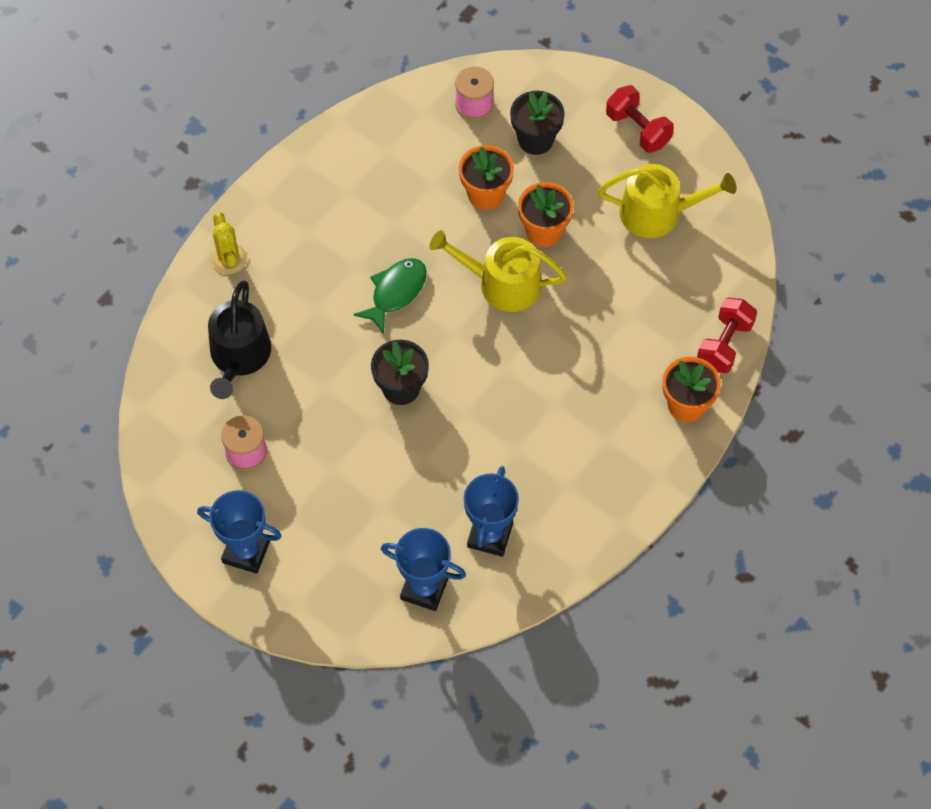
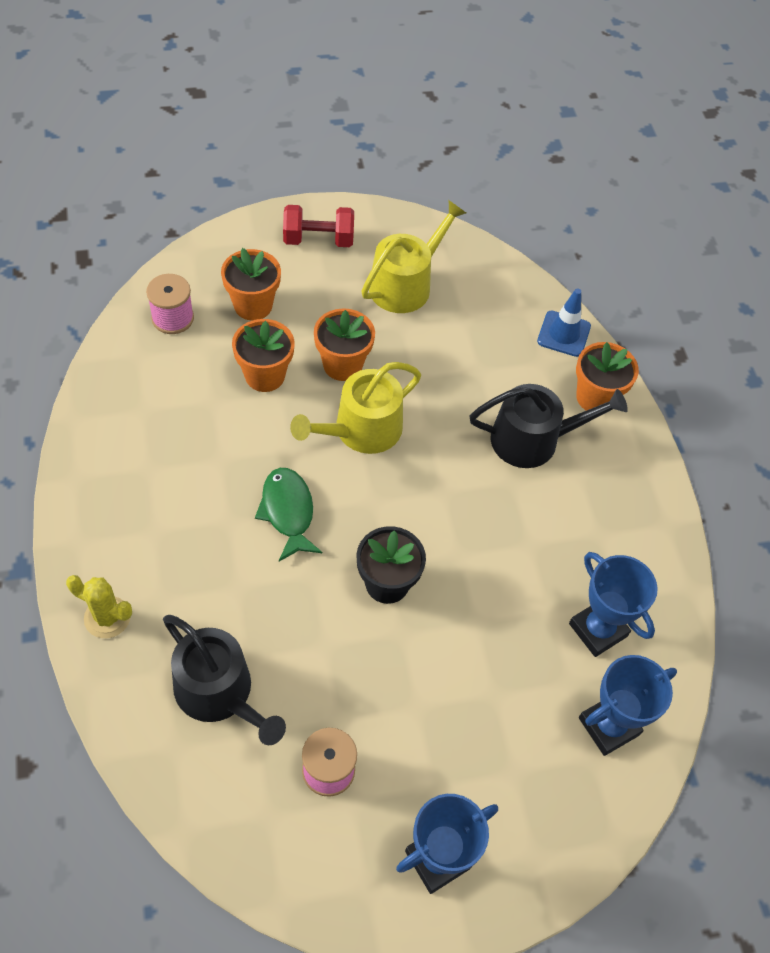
camera: 55 degrees left, 5 degrees down
black flower pot [510,91,565,155] -> orange flower pot [221,248,281,321]
red dumbbell [697,298,757,373] -> blue traffic cone [537,289,591,357]
none -> black watering can [470,384,628,468]

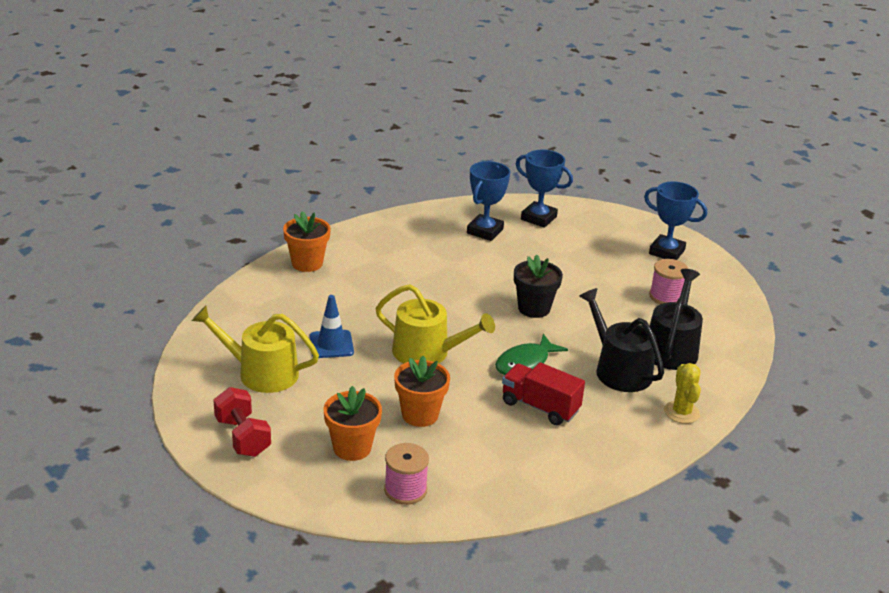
camera: 115 degrees left, 25 degrees down
orange flower pot [314,308,375,381] -> none
black watering can [470,384,628,468] -> black watering can moved to [579,288,664,392]
blue traffic cone [537,289,591,357] -> blue traffic cone moved to [309,295,354,358]
none -> red truck [502,362,585,425]

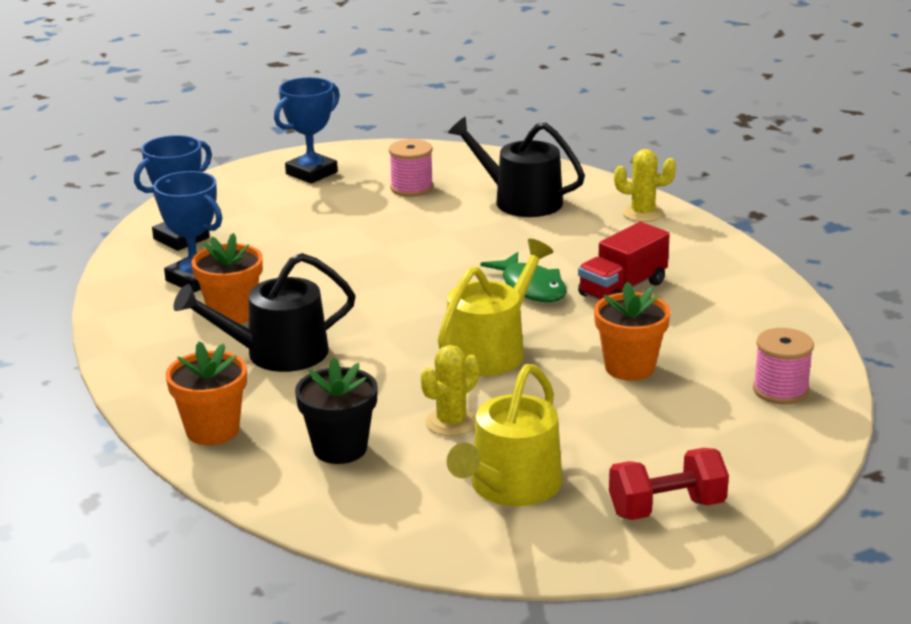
camera: 75 degrees left, 5 degrees down
blue traffic cone [309,295,354,358] -> yellow cactus [421,345,480,436]
orange flower pot [324,386,382,461] -> orange flower pot moved to [191,233,263,324]
black flower pot [514,255,563,318] -> black flower pot moved to [295,357,378,464]
black watering can [579,288,664,392] -> black watering can moved to [173,253,356,372]

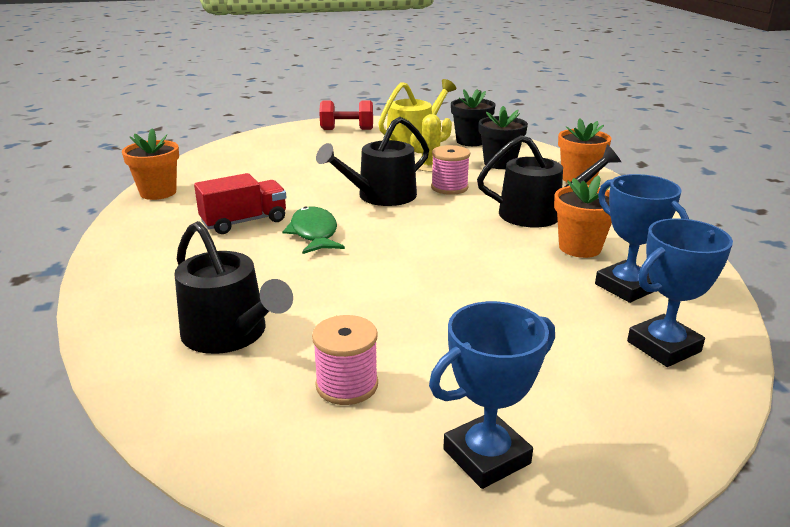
camera: 165 degrees left, 0 degrees up
yellow watering can [438,239,553,376] -> black watering can [316,117,429,206]
orange flower pot [594,281,670,381] -> orange flower pot moved to [122,128,179,200]
yellow cactus [614,149,676,222] -> none
pink spool [753,328,814,404] -> pink spool moved to [431,145,470,195]
none -> black flower pot [451,89,495,146]

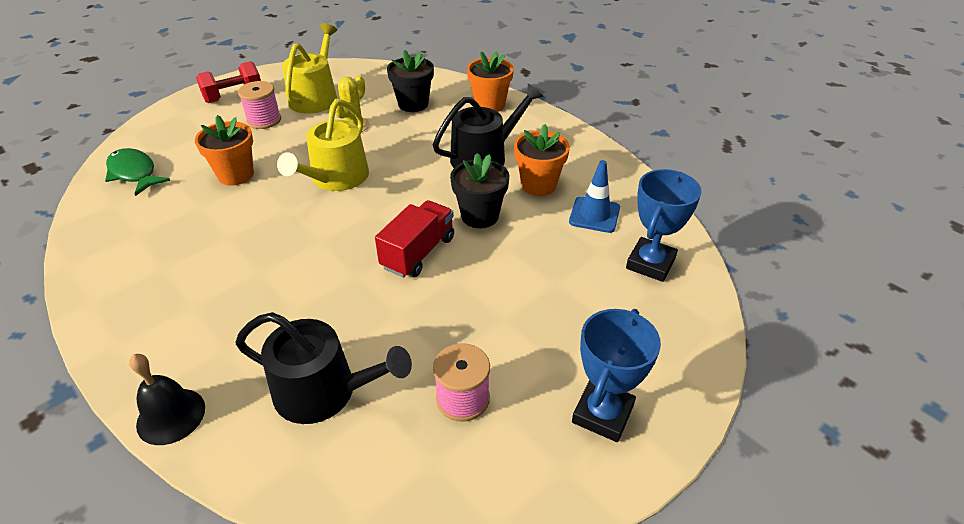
camera: 30 degrees left, 15 degrees up
orange flower pot [122,128,179,200] -> orange flower pot moved to [195,115,254,186]
red truck [194,173,287,234] -> red truck moved to [375,200,454,278]
green fish [283,206,345,254] -> green fish moved to [105,148,170,196]
black watering can [316,117,429,206] -> yellow watering can [277,99,369,191]
pink spool [431,145,470,195] -> pink spool moved to [238,81,281,129]
black flower pot [451,89,495,146] -> black flower pot moved to [450,153,509,228]
blue trophy [595,174,689,303] -> blue traffic cone [569,160,620,233]
none -> black bell [129,354,205,445]

